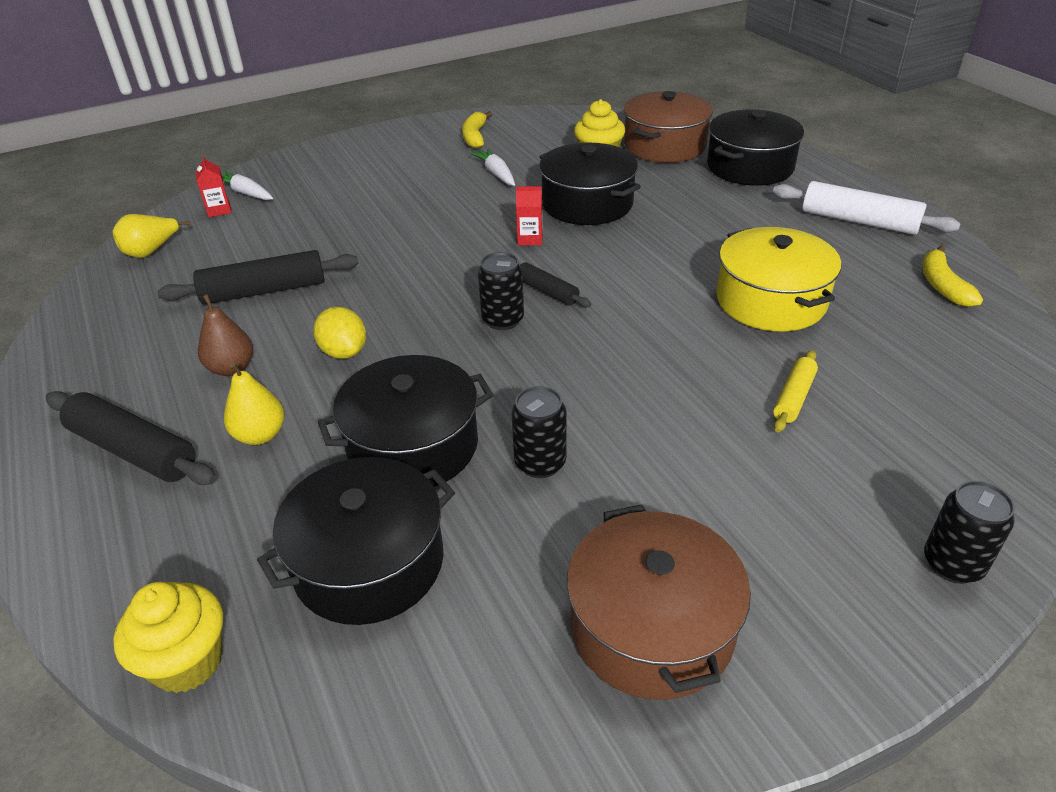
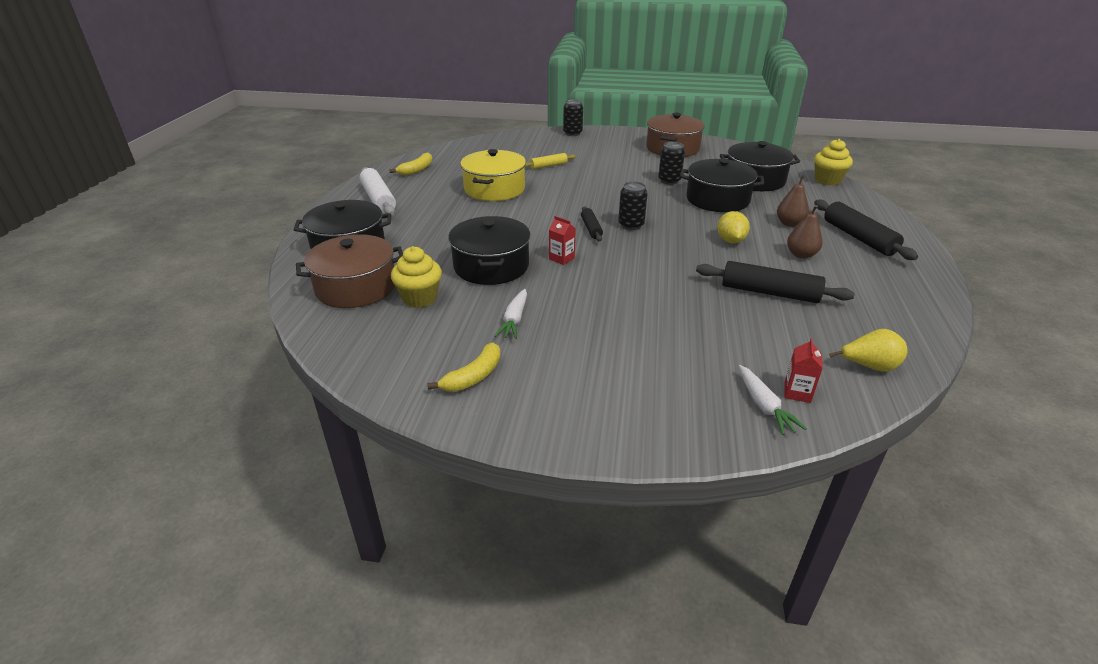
camera: 145 degrees left, 5 degrees down
yellow pear [224,362,284,445] -> brown pear [777,175,809,227]

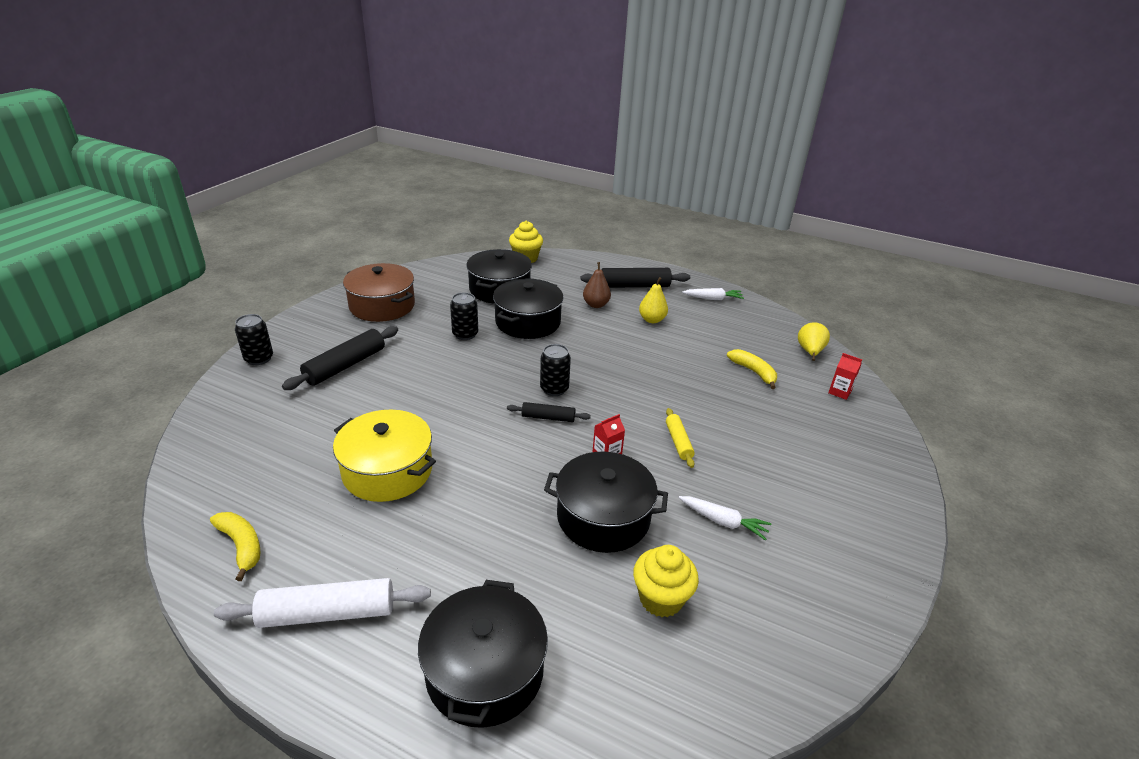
camera: 75 degrees left, 0 degrees up
brown pot [296,234,403,308] -> none
yellow banana [427,343,501,392] -> yellow banana moved to [727,349,777,389]
yellow rolling pin [525,153,576,169] -> yellow rolling pin moved to [666,408,695,468]
black rolling pin [696,261,855,303] -> black rolling pin moved to [282,326,398,390]
yellow lemon [717,211,750,243] -> none
white carrot [739,365,807,435] -> white carrot moved to [682,288,744,300]
brown pear [787,205,823,259] -> yellow pear [639,277,668,323]

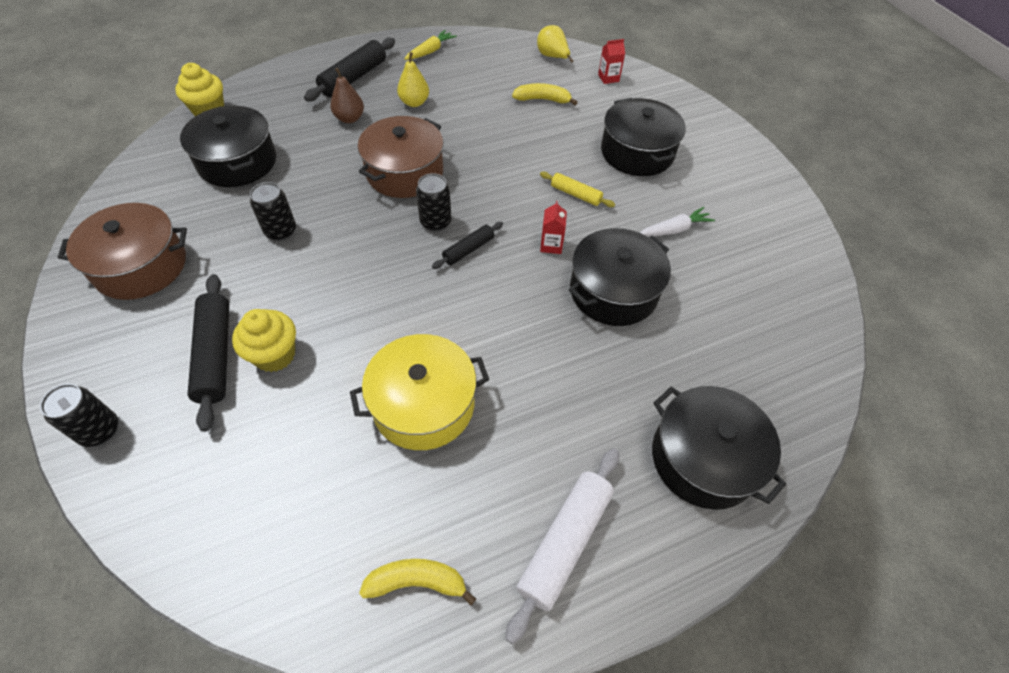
camera: 50 degrees left, 20 degrees up
black pot [493,279,563,339] -> black pot moved to [601,98,686,176]
yellow cupcake [633,545,699,617] -> yellow cupcake moved to [232,309,296,372]
white carrot [682,288,744,300] -> yellow carrot [404,30,457,60]
none -> brown pot [358,116,444,198]

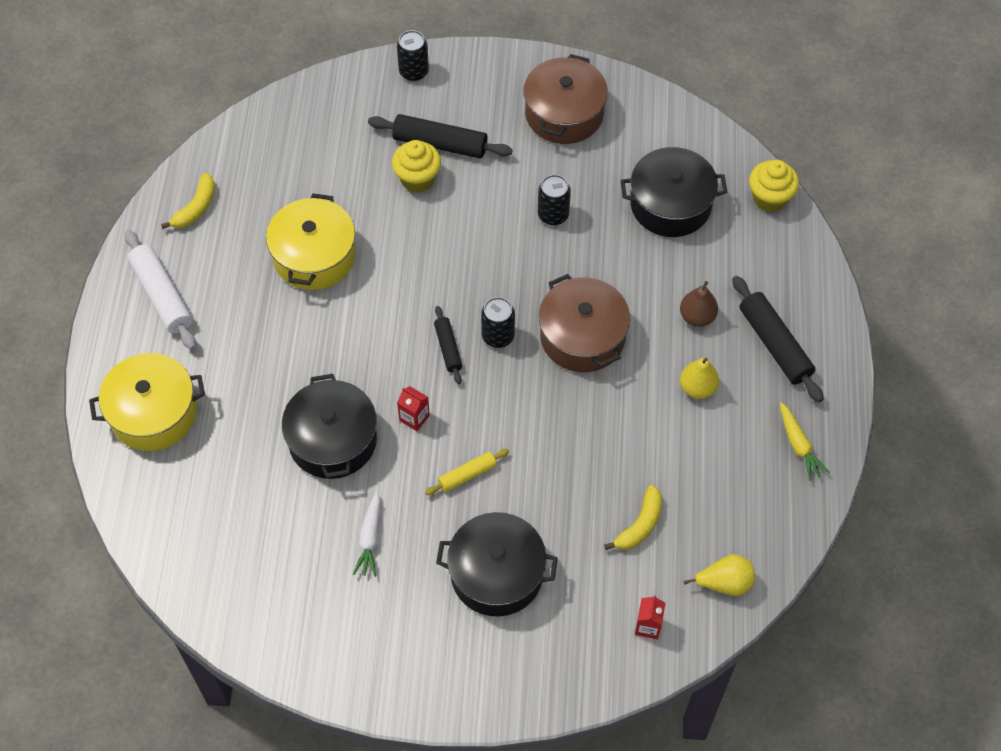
camera: 120 degrees right, 5 degrees up
black pot [652,386,786,510] -> yellow pot [89,353,205,451]

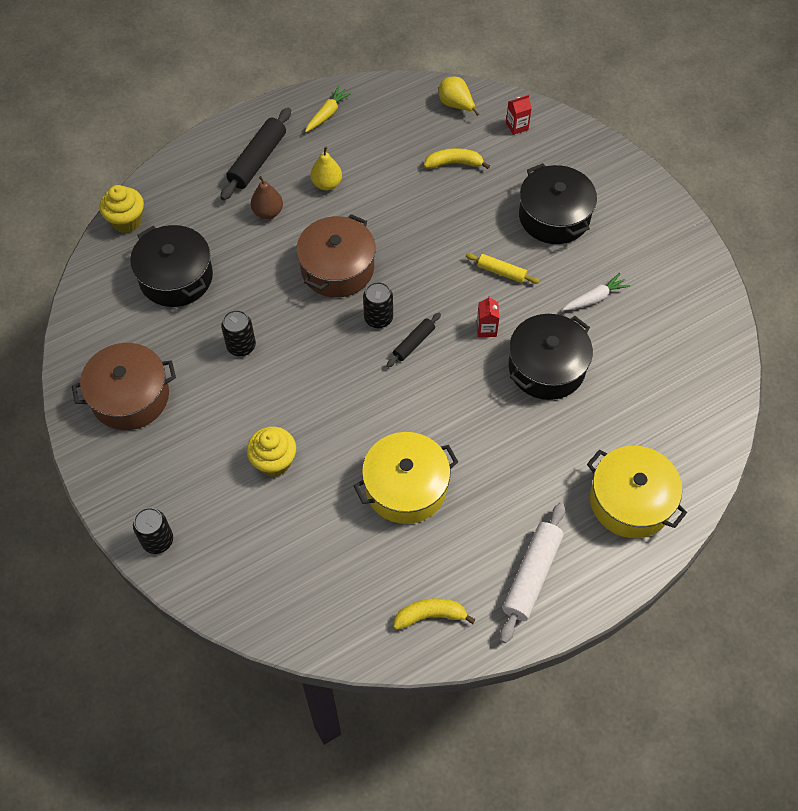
camera: 125 degrees left, 0 degrees up
black rolling pin [368,114,513,158] -> none

